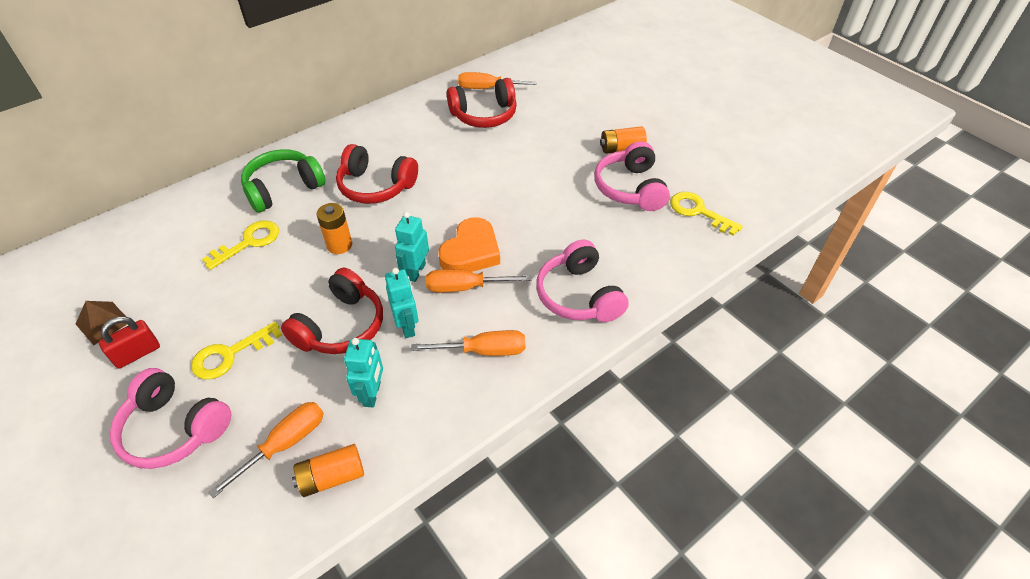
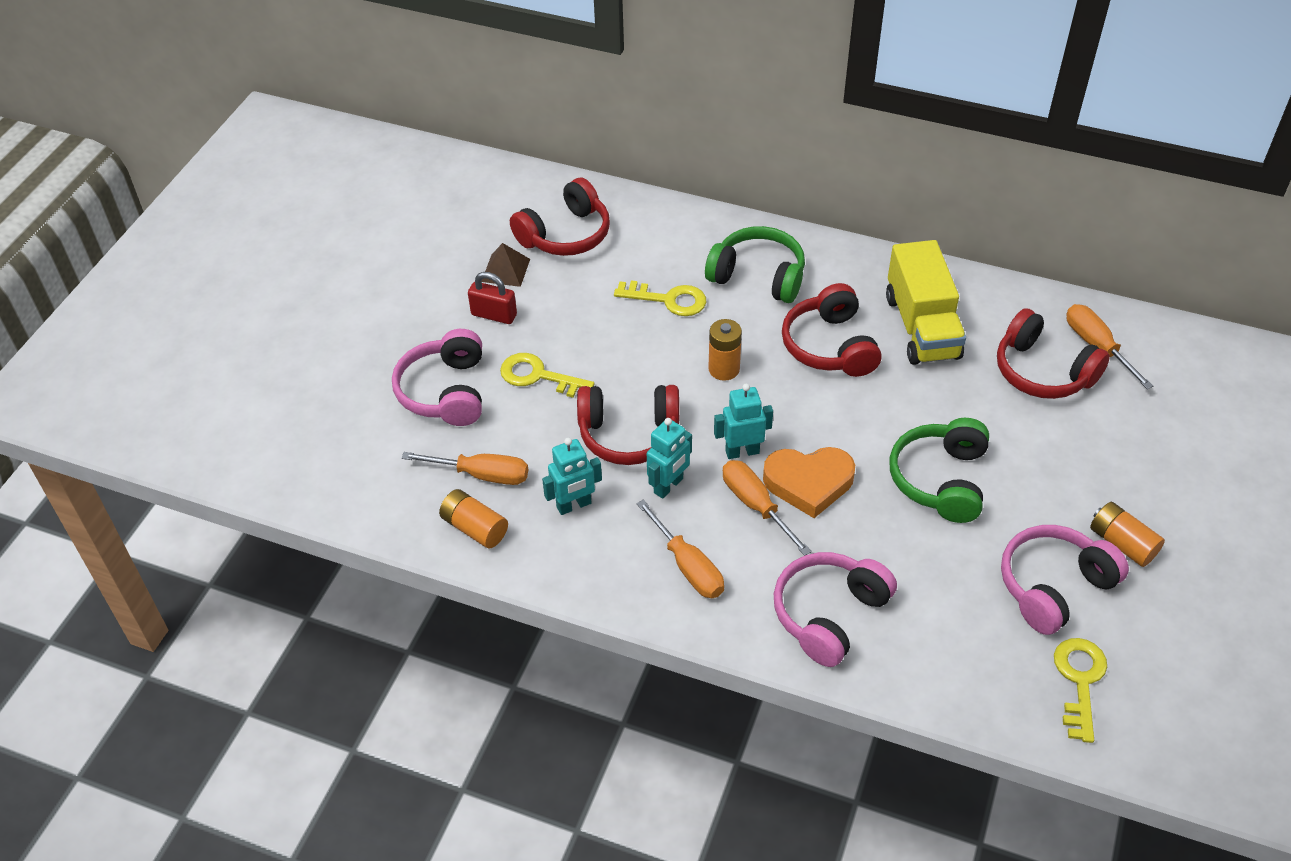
camera: 60 degrees right, 0 degrees up
none -> red headphones [510,177,610,256]
none -> yellow truck [886,240,966,365]
none -> green headphones [889,418,989,523]

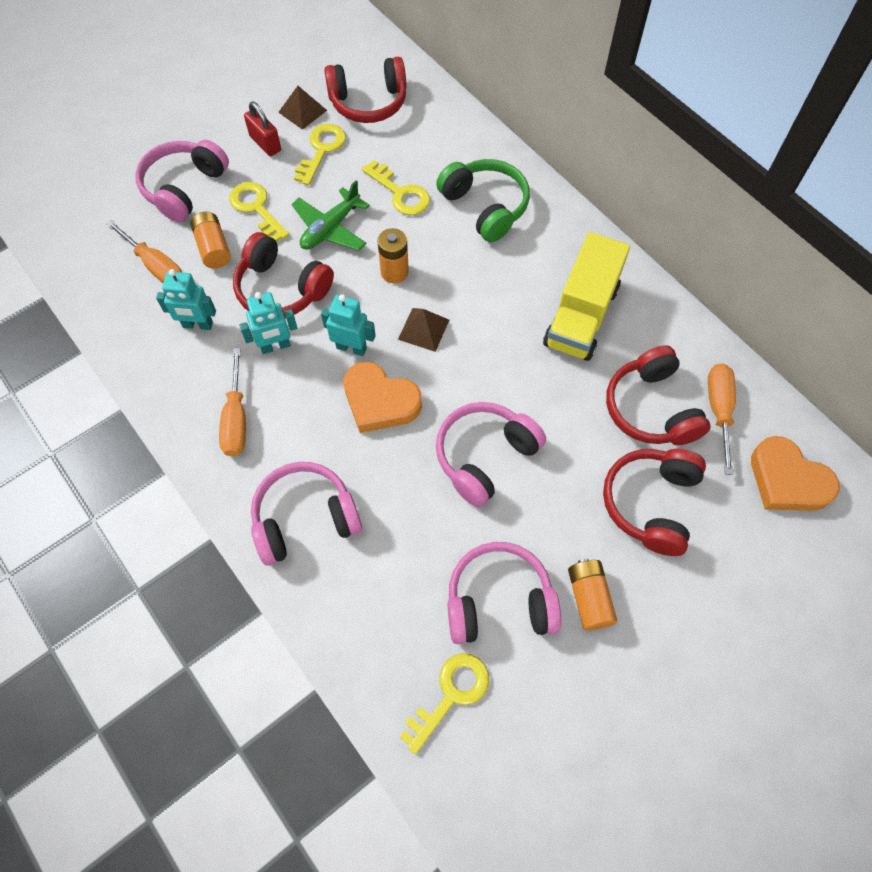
camera: 30 degrees right, 15 degrees up
orange battery [439,489,508,548] -> orange battery moved to [190,212,231,269]
orange screwdriver [723,460,812,556] -> none
red headphones [782,283,882,377] -> red headphones moved to [603,449,706,556]
green headphones [889,418,989,523] -> pink headphones [436,402,546,507]
none -> green plane [292,180,370,251]
none -> yellow key [294,124,346,185]
none -> brown pyramid [398,308,449,352]
none -> orange heart [751,436,840,511]

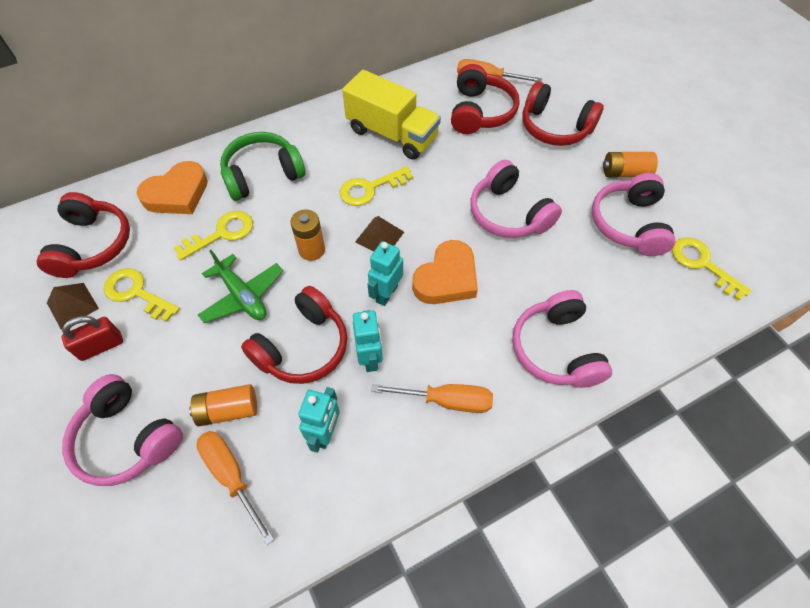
camera: 80 degrees left, 5 degrees down
orange screwdriver [106,220,182,283] -> orange screwdriver turned 90 degrees counterclockwise [196,431,274,545]
yellow key [229,182,289,242] -> yellow key moved to [340,166,413,206]
red headphones [606,345,710,445] -> red headphones turned 75 degrees counterclockwise [451,64,520,134]
orange heart [751,436,840,511] -> orange heart moved to [137,161,208,214]

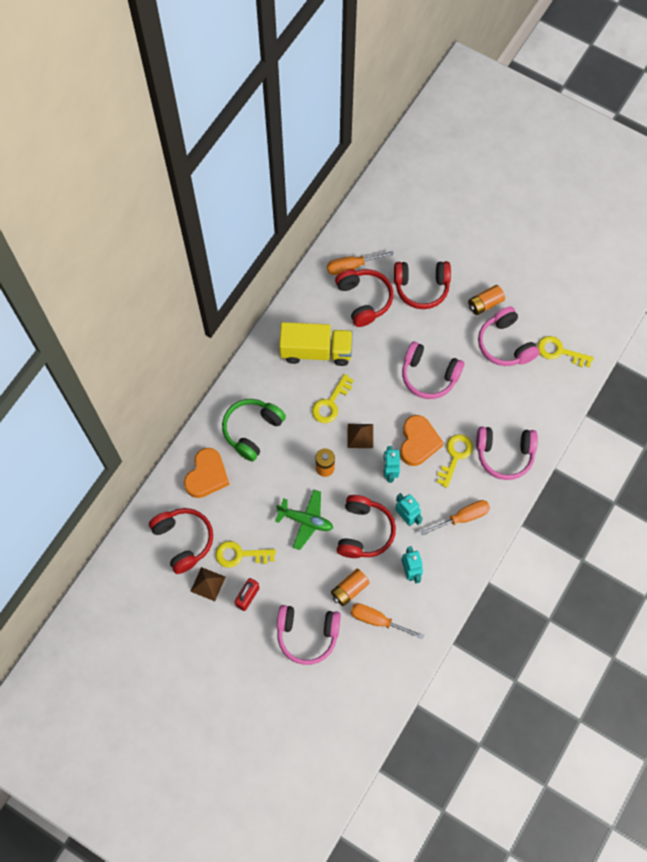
camera: 30 degrees left, 10 degrees up
yellow key [174,211,253,261] -> yellow key moved to [437,434,473,488]
pink headphones [512,290,612,388] -> pink headphones turned 45 degrees counterclockwise [476,427,538,480]

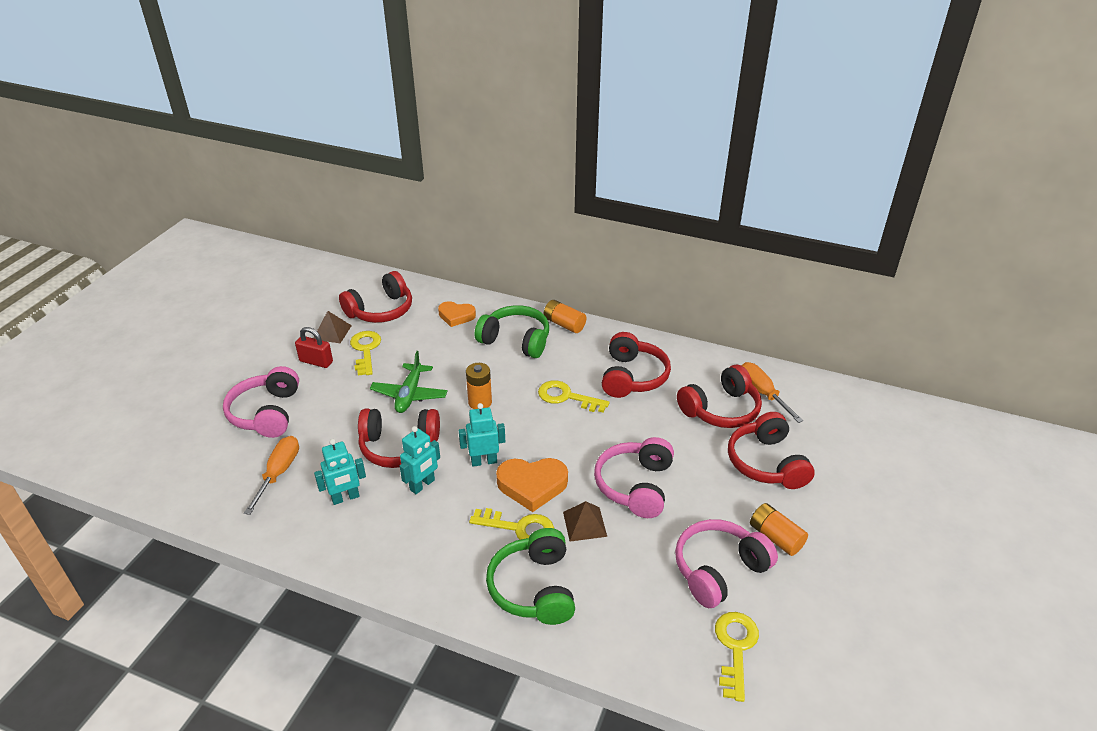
camera: 80 degrees right, 30 degrees down
orange heart [184,448,230,498] -> orange heart [438,301,476,327], size x0.66
yellow truck [279,322,353,366] -> red headphones [602,332,671,398]
orange battery [331,569,370,606] -> orange battery moved to [543,300,586,333]
brown pyramid [347,424,373,448] -> brown pyramid moved to [563,501,607,542]
orange screwdriver [420,500,490,536] -> none
pink headphones [476,427,538,480] -> green headphones [486,528,575,625]

